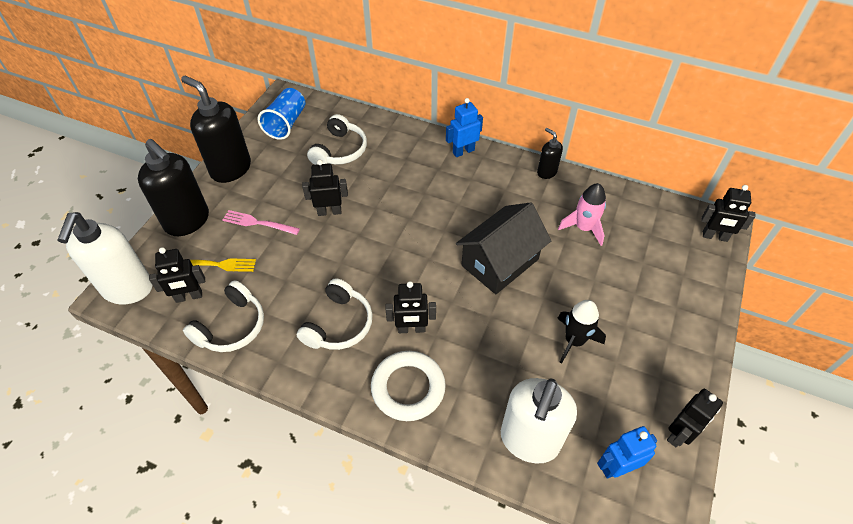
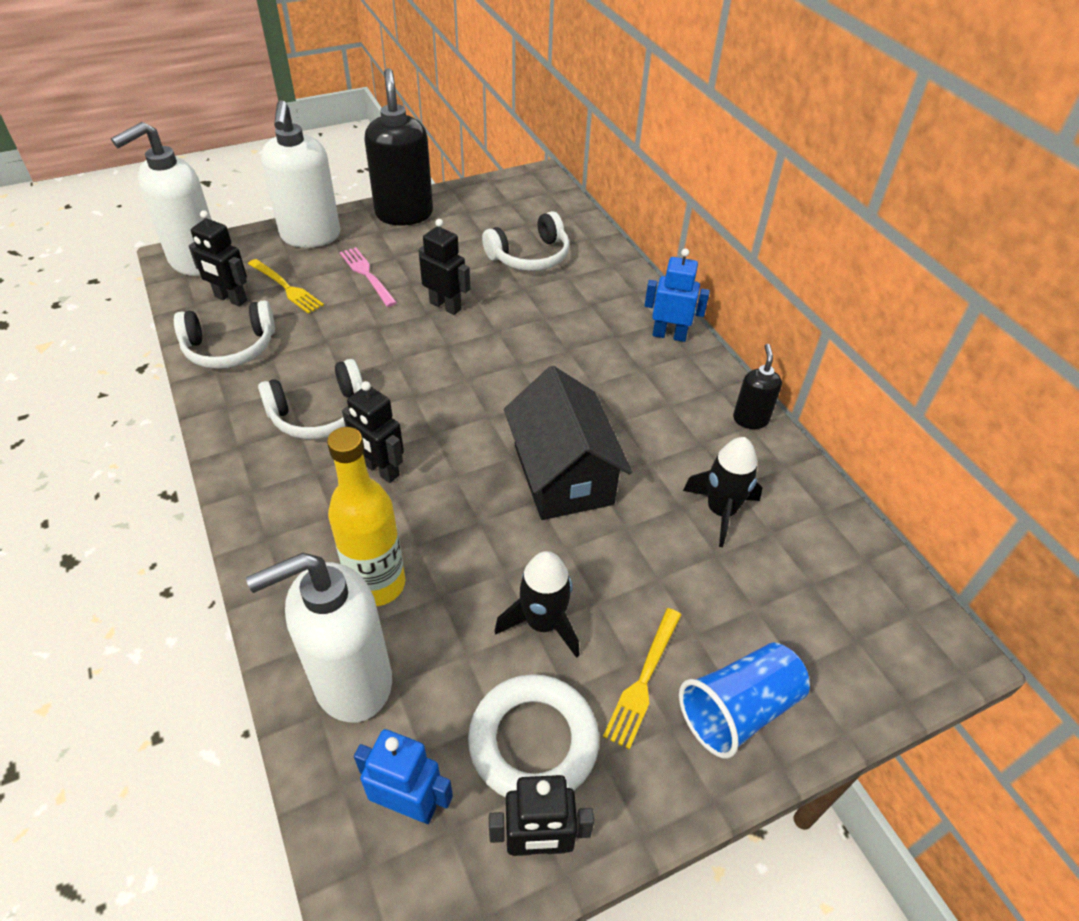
camera: 40 degrees right, 5 degrees down
black soap dispenser [138,139,209,236] -> white soap dispenser [261,100,340,248]
blue cup [258,88,305,140] -> blue cup moved to [679,642,810,759]
white ring [371,351,446,421] -> white ring moved to [468,674,599,798]
black house [456,202,551,294] -> black house turned 75 degrees clockwise [504,366,632,520]
pink rocket [558,183,606,246] -> black rocket [683,437,762,547]
black robot [701,185,756,242] -> none
none -> yellow bottle [327,427,405,606]
none -> yellow fork [603,608,681,750]

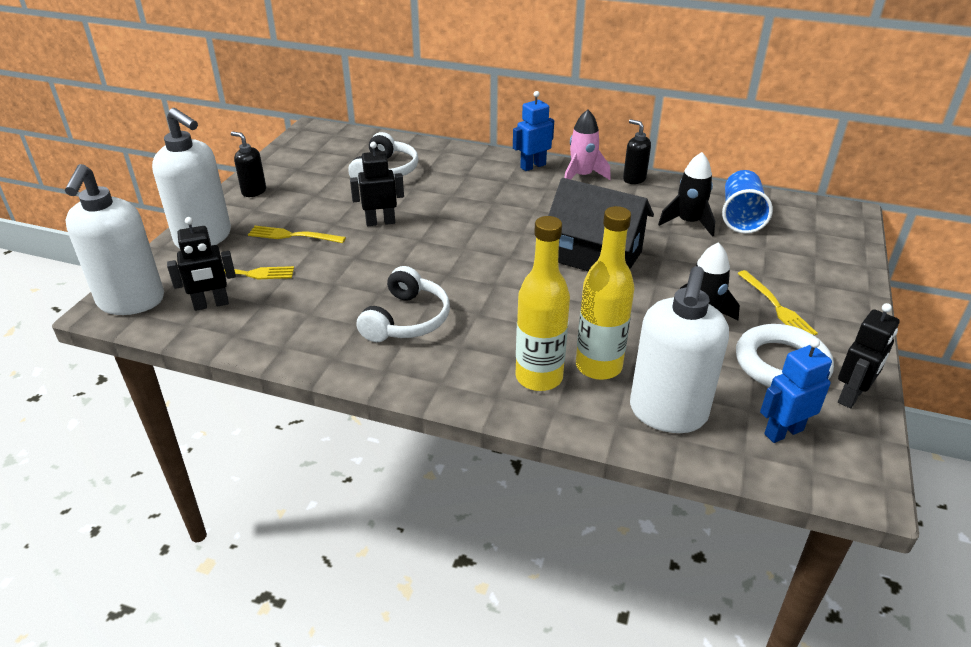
camera: 45 degrees left, 10 degrees down
white headphones [174,300,275,369] -> none
pink fork [340,247,397,307] -> yellow fork [248,226,346,243]
black robot [342,381,404,483] -> none
black soap dispenser [364,68,433,226] -> black soap dispenser [231,132,266,197], size x0.50
blue cup [679,642,810,759] -> blue cup moved to [722,170,773,234]
none -> yellow bottle [516,216,570,391]
none -> pink rocket [564,110,611,180]

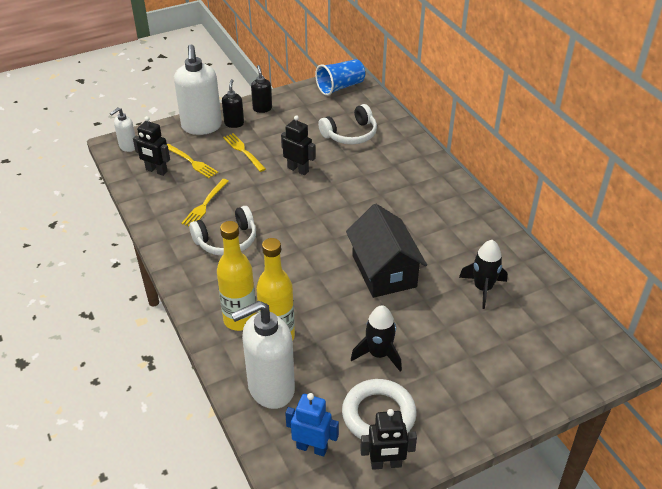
camera: 45 degrees right, 5 degrees up
white soap dispenser [65,164,164,315] -> white soap dispenser [110,107,135,152], size x0.50
blue robot [513,91,554,171] -> none
pink rocket [564,110,611,180] -> none
black soap dispenser [623,119,651,184] -> black soap dispenser moved to [222,79,244,128]
blue cup [722,170,773,234] -> blue cup moved to [315,59,365,96]
yellow fork [737,270,818,335] -> yellow fork moved to [182,179,229,226]

